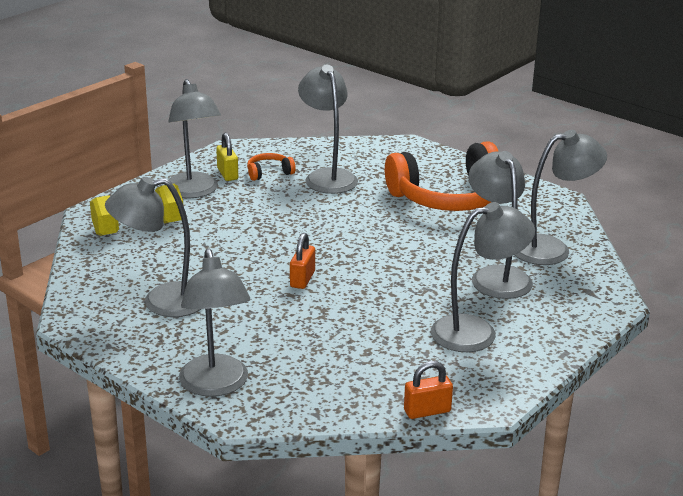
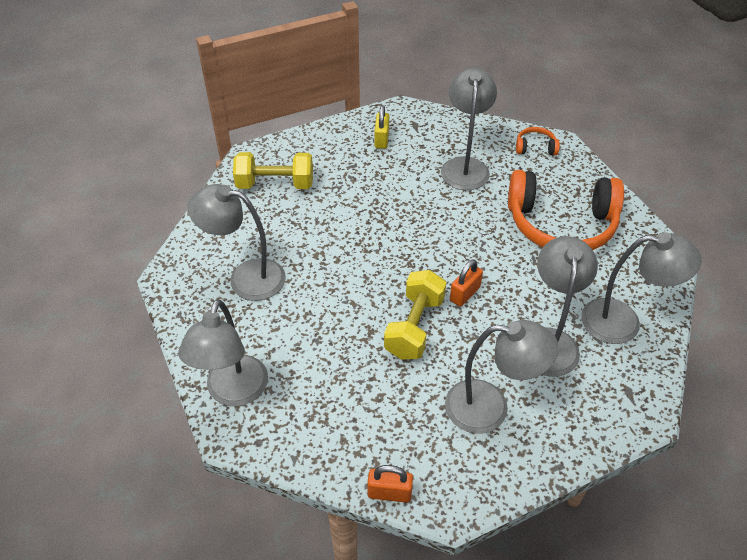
camera: 25 degrees right, 20 degrees up
grey lamp [168,79,221,198] -> none
orange headphones [247,153,296,181] -> orange headphones moved to [516,127,560,155]
orange padlock [290,233,315,289] -> orange padlock moved to [450,260,483,307]
none -> yellow dumbbell [384,270,446,360]

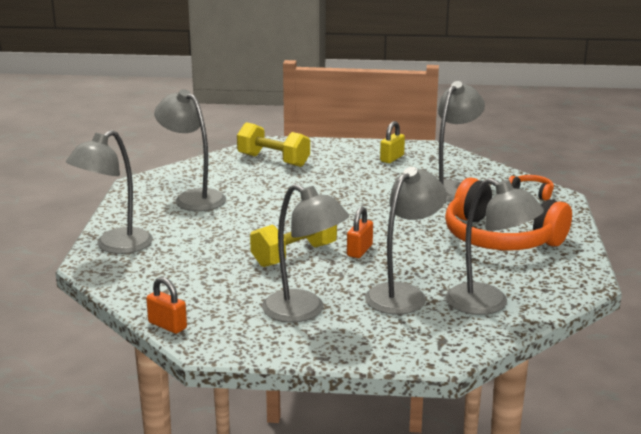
camera: 30 degrees right, 25 degrees down
orange padlock [450,260,483,307] -> orange padlock turned 45 degrees counterclockwise [347,207,373,258]

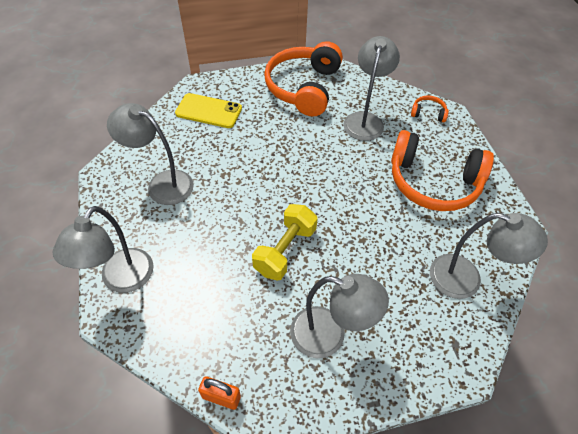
camera: 20 degrees left, 30 degrees up
yellow dumbbell [237,122,310,167] -> yellow phone [175,93,242,128]
orange padlock [347,207,373,258] -> none
grey lamp [365,167,447,315] -> none
yellow padlock [380,121,405,163] -> orange headphones [264,41,343,117]

